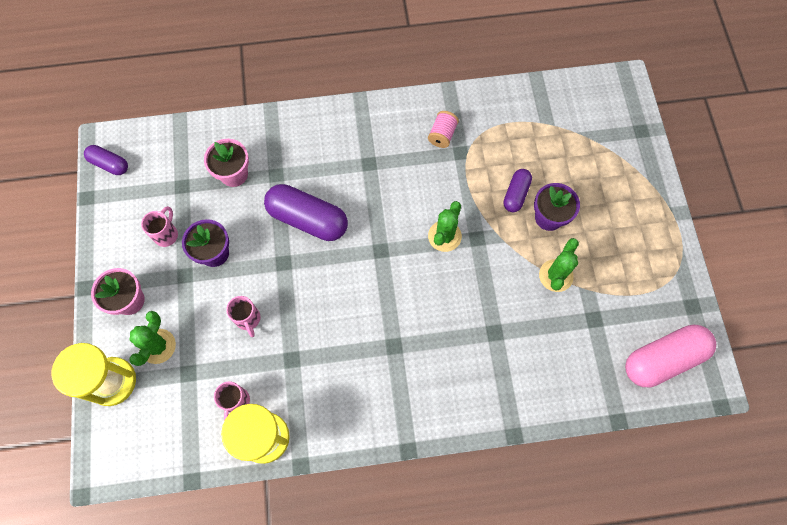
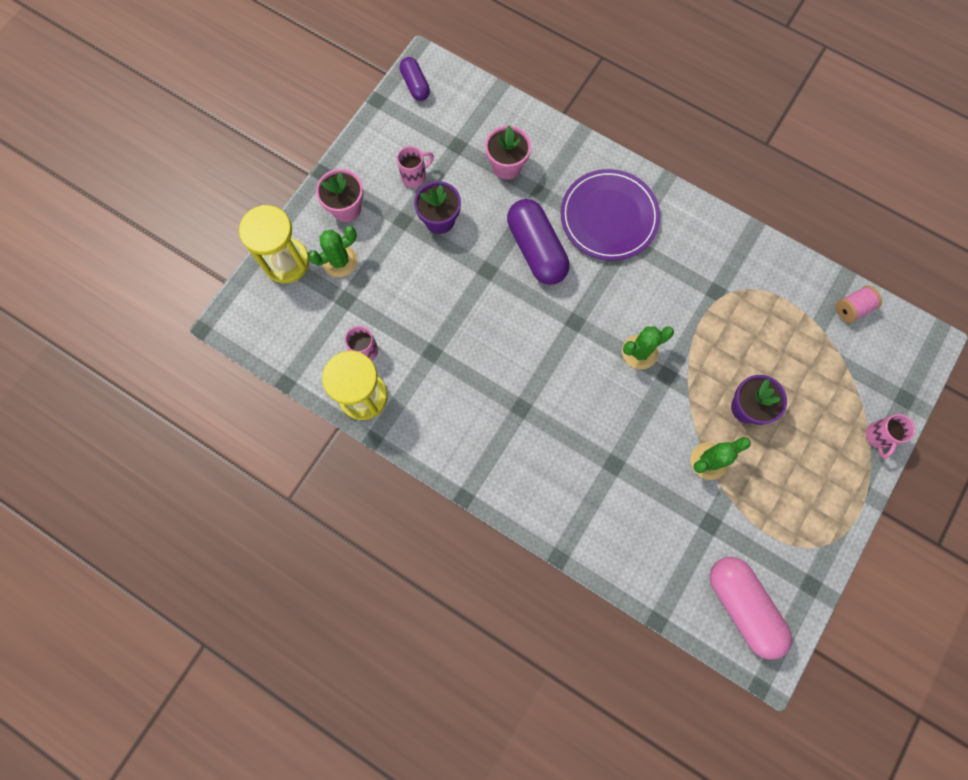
camera: 40 degrees right, 5 degrees up
pink mug [226,296,260,337] -> pink mug moved to [866,414,915,458]
pink spool [428,111,459,148] -> pink spool moved to [836,286,882,323]
purple capsule [503,169,532,212] -> none
pink capsule [625,325,716,387] -> pink capsule turned 45 degrees clockwise [710,557,792,660]
none -> purple plate [560,169,660,260]

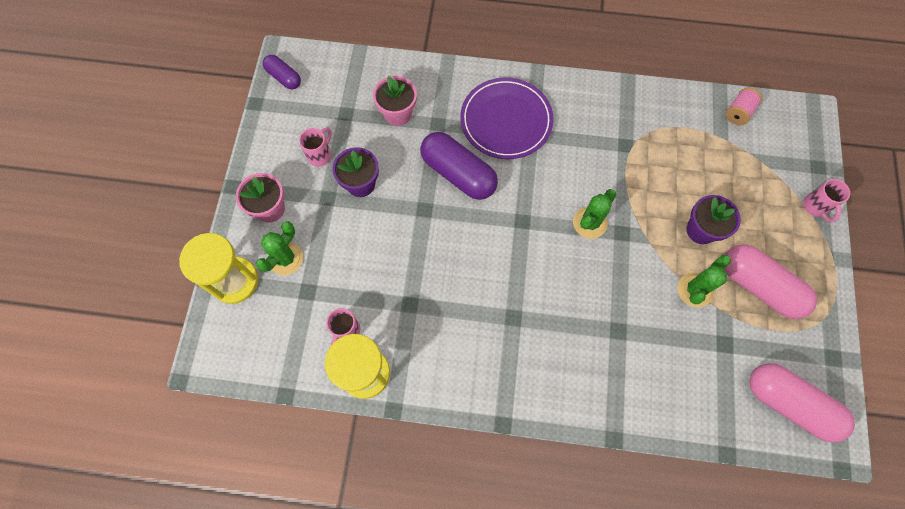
camera: 25 degrees left, 5 degrees down
none -> pink capsule [724,244,817,319]

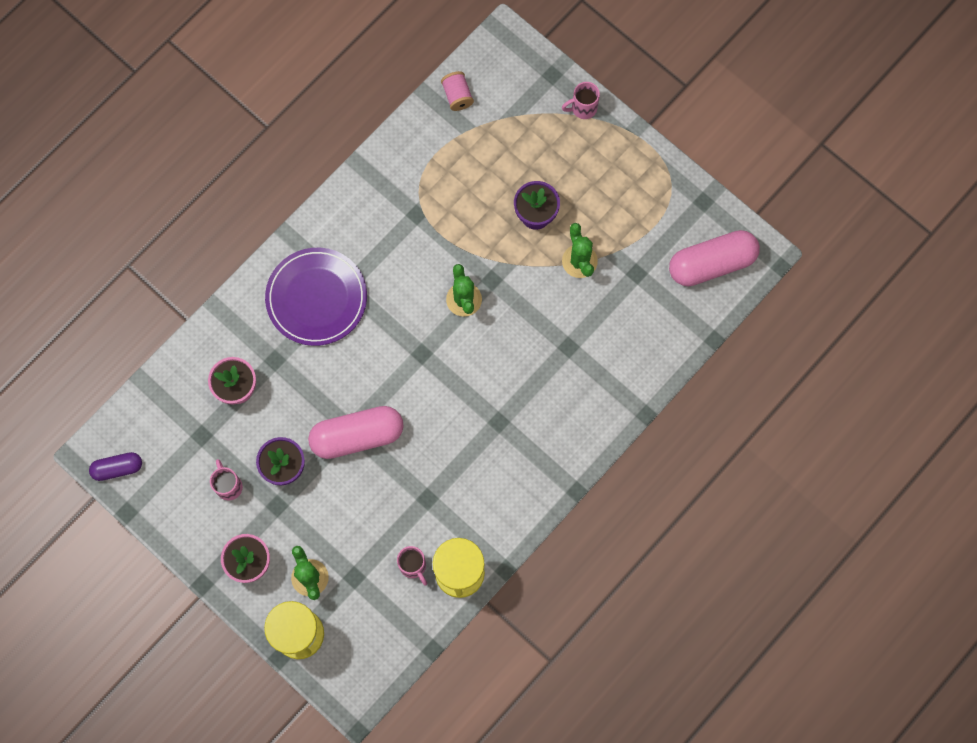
camera: 55 degrees left, 5 degrees up
purple capsule [420,132,498,200] -> none
pink capsule [724,244,817,319] -> pink capsule moved to [308,406,404,459]
pink mug [803,179,850,223] -> pink mug turned 135 degrees clockwise [562,82,600,119]

